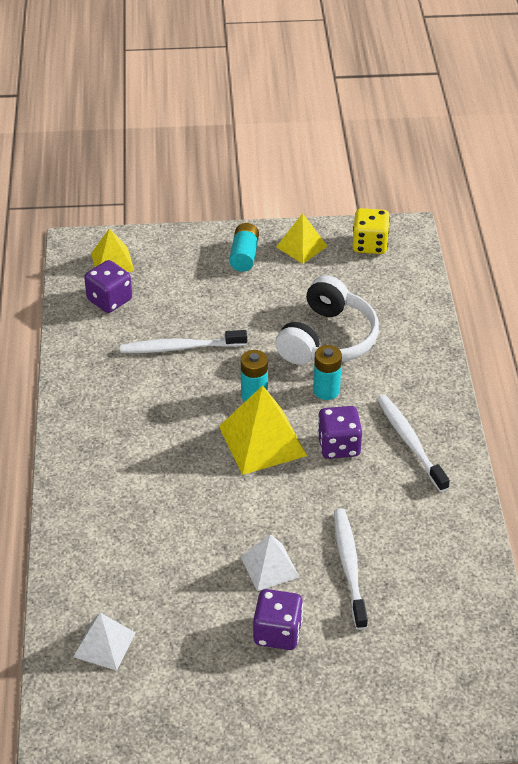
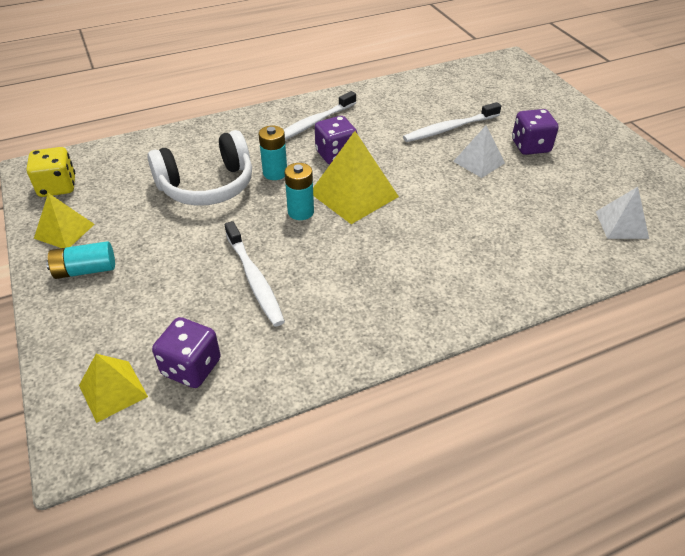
camera: 110 degrees left, 0 degrees up
white headphones [275,275,379,365] -> white headphones turned 150 degrees clockwise [147,130,252,206]

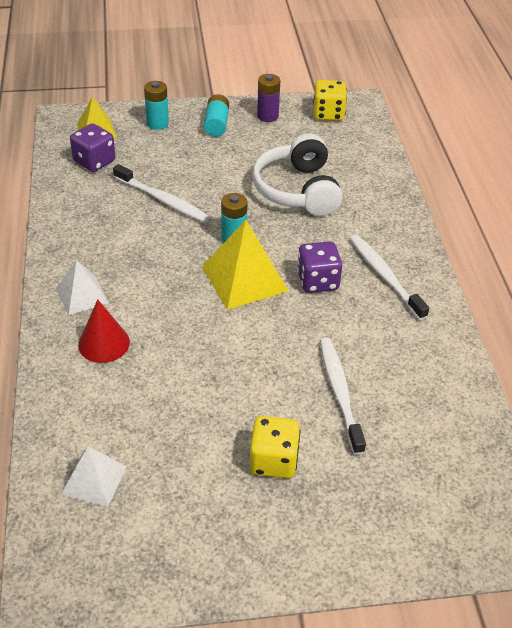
camera: 105 degrees right, 0 degrees up
yellow pyramid [34,193,95,248] -> purple battery [257,74,280,122]
white toothbrush [225,221,285,327] -> white toothbrush turned 135 degrees counterclockwise [113,164,210,223]
turquoise battery [259,126,287,180] -> turquoise battery moved to [144,81,169,130]
white pyramid [453,126,505,178] -> white pyramid moved to [56,260,109,315]
purple dice [512,109,559,155] -> yellow dice [250,416,301,478]
none -> red cone [78,299,130,363]

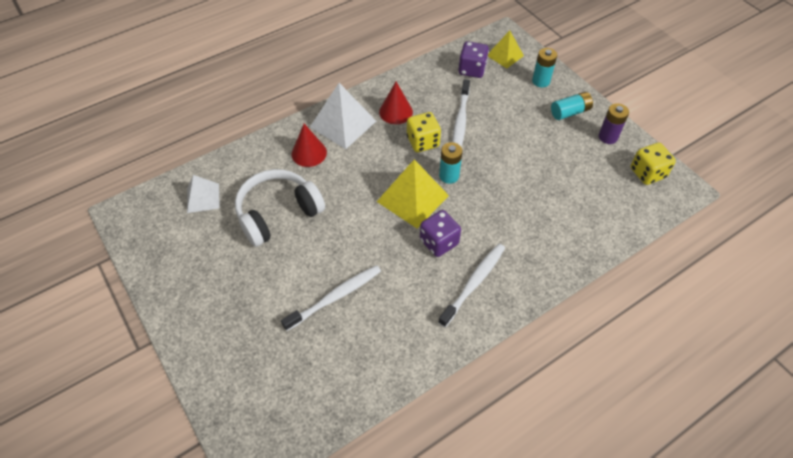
camera: 65 degrees right, 10 degrees up
white pyramid [56,260,109,315] -> white pyramid [310,83,376,149], size x1.63
yellow dice [250,416,301,478] -> yellow dice moved to [407,112,441,152]
white headphones [252,133,342,216] -> white headphones moved to [235,169,325,247]
none -> red cone [379,82,413,124]

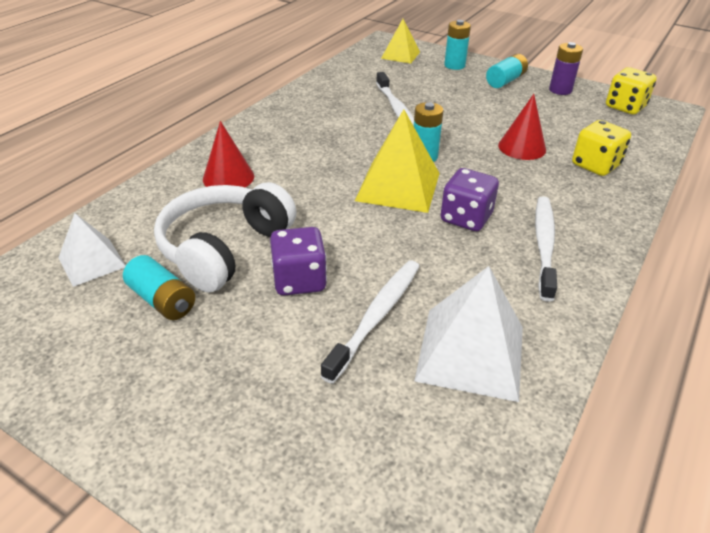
camera: 25 degrees left, 15 degrees down
white pyramid [310,83,376,149] -> white pyramid moved to [414,266,523,402]
red cone [379,82,413,124] -> red cone moved to [498,94,546,160]
yellow dice [407,112,441,152] -> yellow dice moved to [572,120,631,176]
purple dice [459,41,489,78] -> purple dice moved to [270,227,327,296]
none -> turquoise battery [123,255,195,320]

